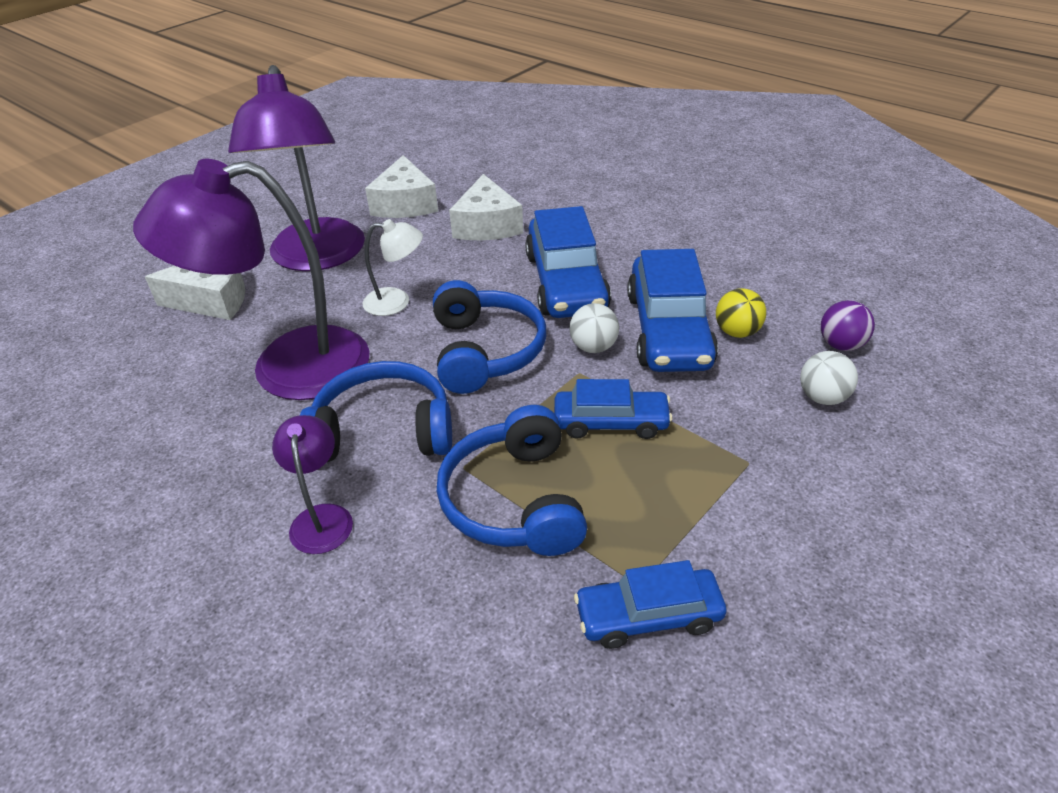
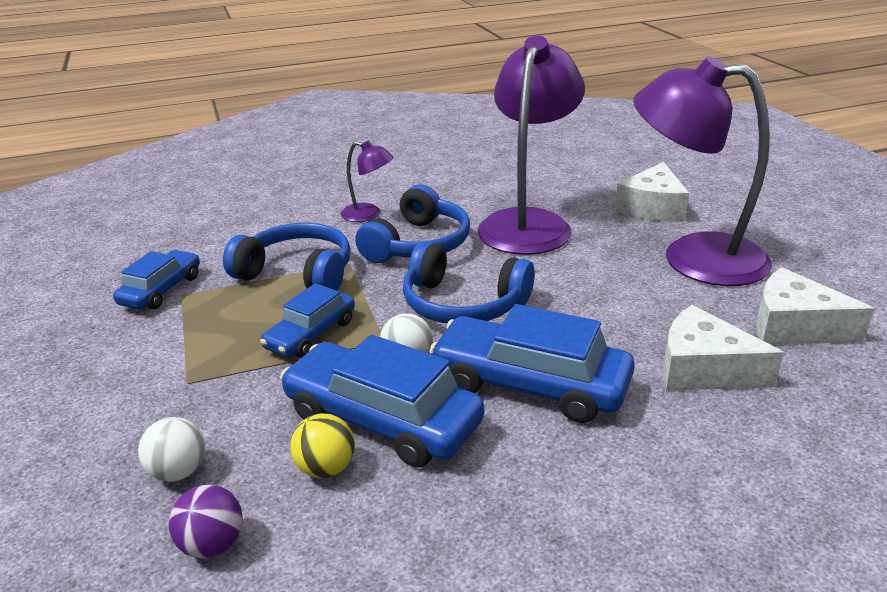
camera: 120 degrees right, 10 degrees down
white lamp [363,219,423,316] -> none

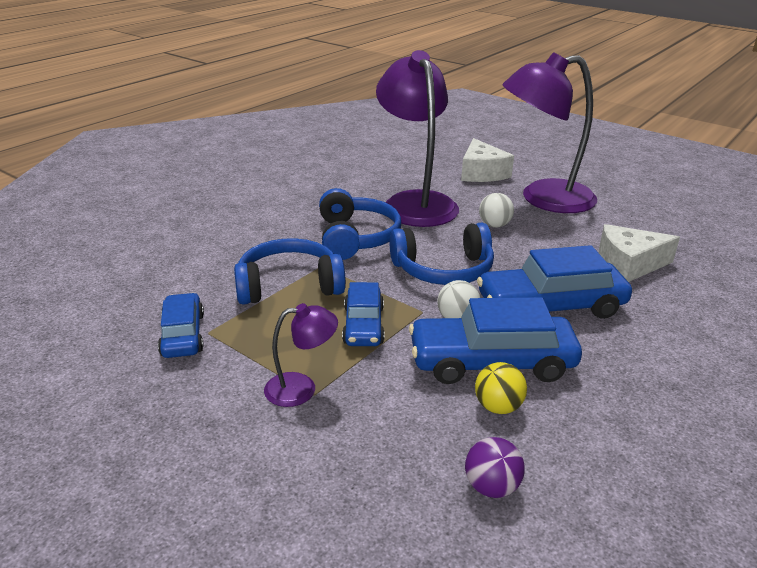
camera: 35 degrees left, 0 degrees up
white ball [138,417,205,482] -> white ball moved to [479,193,514,228]
purple lamp [341,141,394,222] -> purple lamp moved to [264,303,338,407]
white cheese [756,267,875,345] -> none

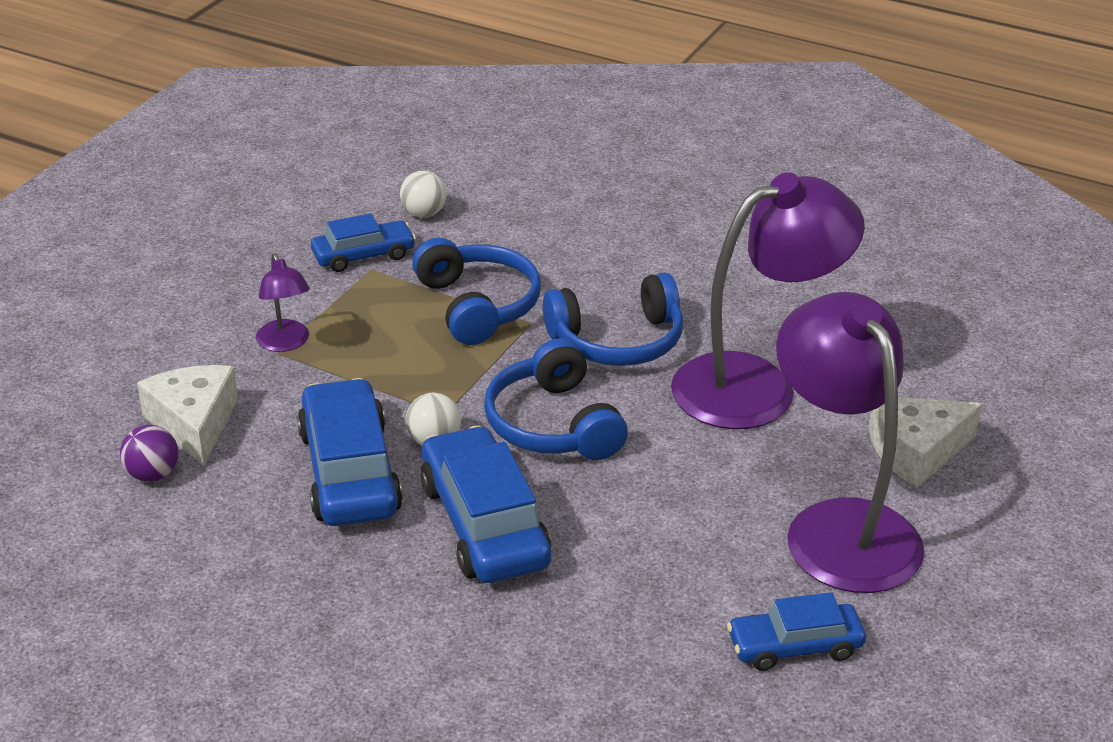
camera: 80 degrees right, 5 degrees up
blue car [342,282,385,346] -> blue car moved to [727,592,866,671]
yellow ball [475,362,527,414] -> none
white ball [479,193,514,228] -> white ball moved to [400,171,447,217]
white cheese [599,224,680,282] -> white cheese moved to [137,365,238,466]

